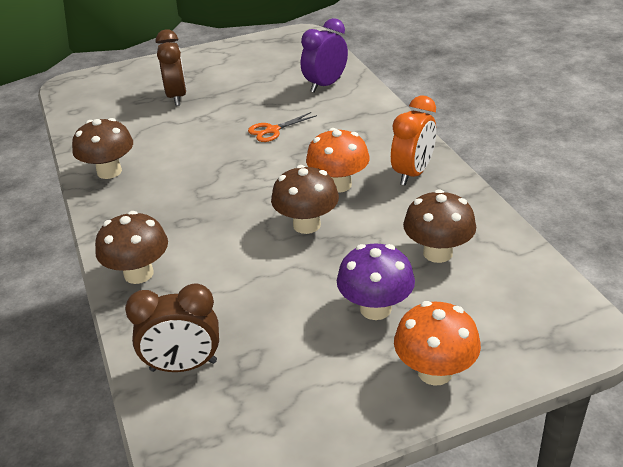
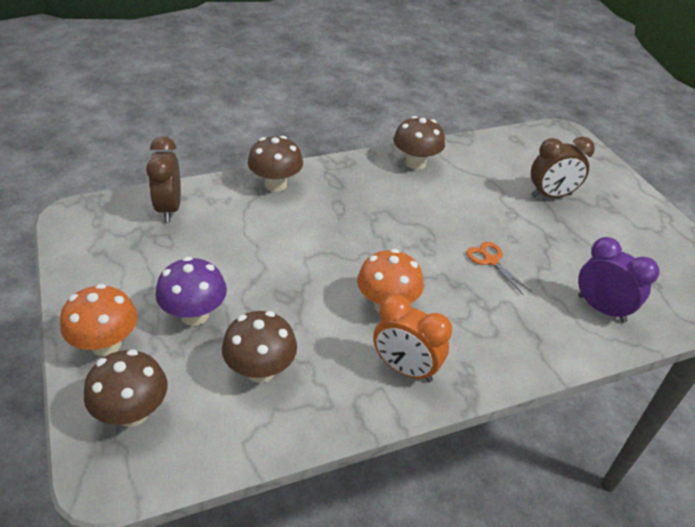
camera: 85 degrees right, 5 degrees up
brown mushroom [271,165,339,234] -> brown mushroom moved to [84,349,167,427]

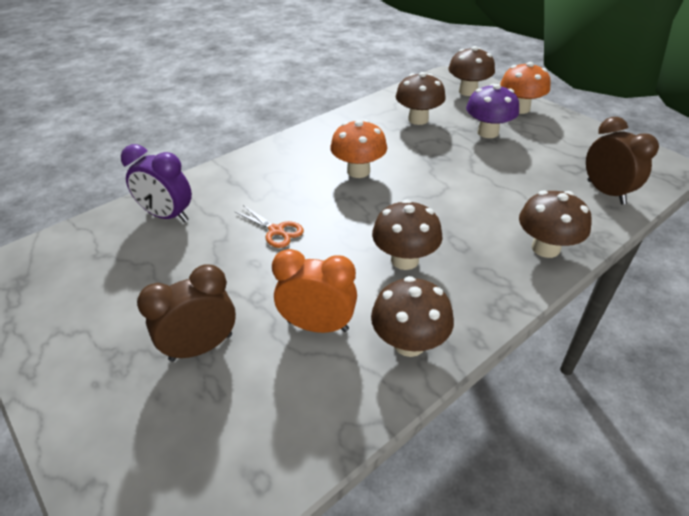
camera: 165 degrees right, 0 degrees up
orange clock [373,294,452,382] -> orange clock moved to [272,249,357,333]
none -> brown mushroom [372,199,442,270]

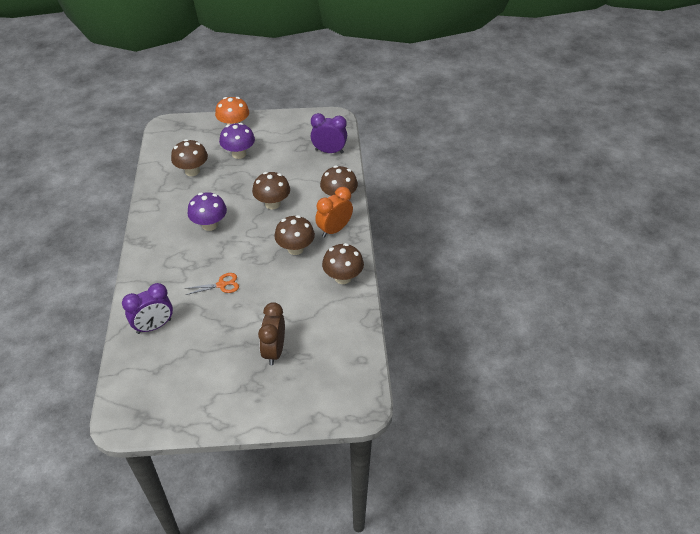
camera: 55 degrees left, 5 degrees up
orange clock [272,249,357,333] -> orange clock moved to [315,187,353,238]
orange mushroom [330,119,387,178] -> purple mushroom [187,192,227,231]
brown mushroom [448,46,495,96] -> brown mushroom moved to [252,172,290,210]
brown clock [586,117,659,205] -> purple clock [311,113,347,154]

